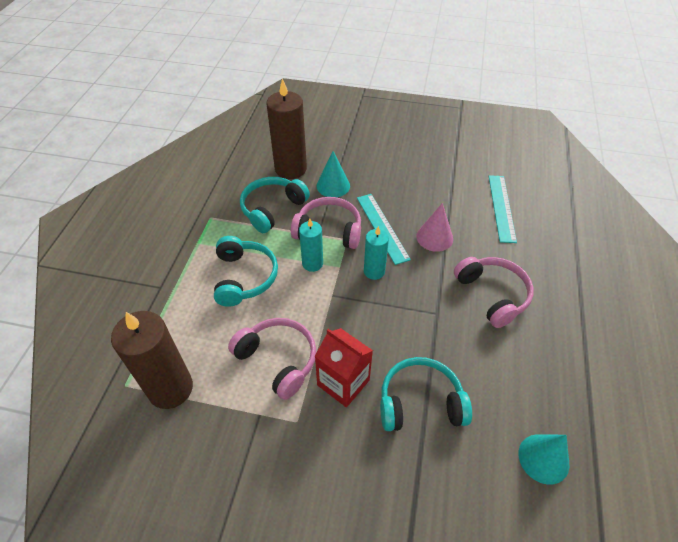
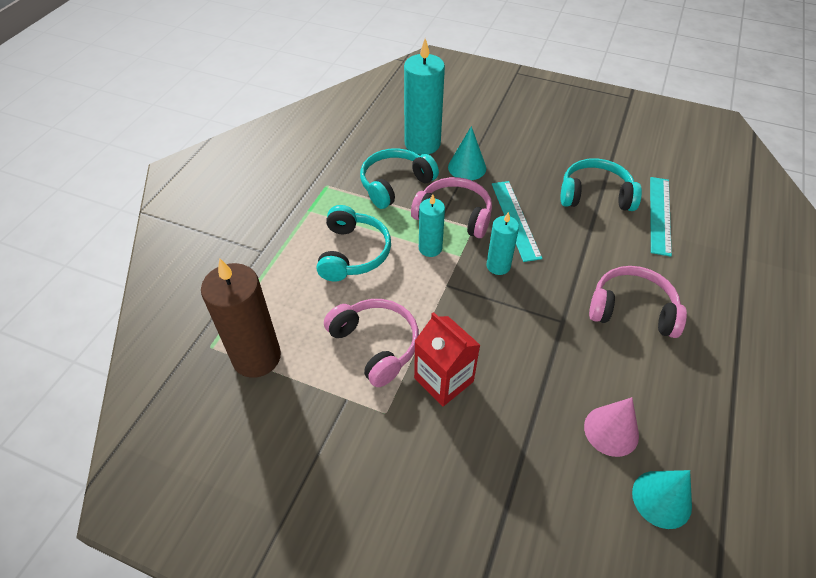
camera: 10 degrees right, 0 degrees up
brown candle [267,78,307,179] -> turquoise candle [404,39,445,155]
turquoise headphones [380,357,472,431] -> turquoise headphones moved to [561,158,642,211]
pink cone [416,203,453,252] -> pink cone moved to [584,397,639,457]
pink headphones [454,257,534,328] -> pink headphones turned 60 degrees counterclockwise [589,266,687,338]

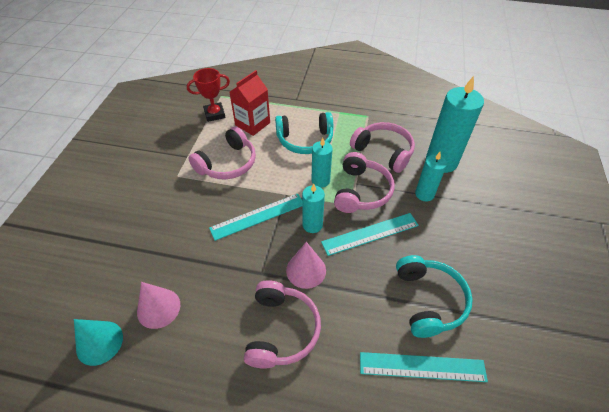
camera: 80 degrees right, 0 degrees up
brown candle [201,258,281,378] -> red trophy [187,68,230,122]
turquoise headphones [360,148,439,209] -> pink headphones [350,122,415,173]
red carton [414,312,480,406] -> red carton moved to [230,70,270,136]
turquoise cone [448,126,486,180] -> turquoise candle [415,152,447,201]
none -> turquoise ruler [209,193,302,241]
none -> pink cone [286,242,326,289]

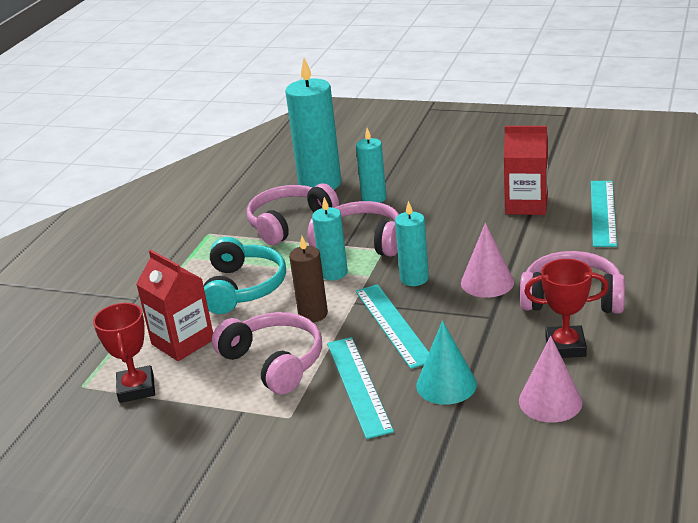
camera: 80 degrees left, 20 degrees down
turquoise cone [74,319,123,366] -> turquoise cone moved to [416,321,477,405]
turquoise ruler [321,213,419,256] -> turquoise ruler moved to [327,337,394,439]
turquoise headphones [396,255,473,338] -> red carton [504,126,548,215]
none -> brown candle [289,236,328,322]
none -> red trophy [524,259,609,358]

